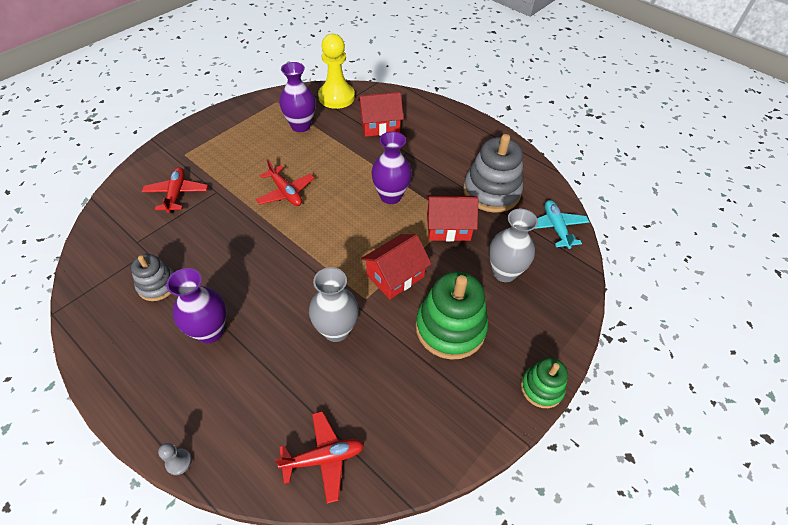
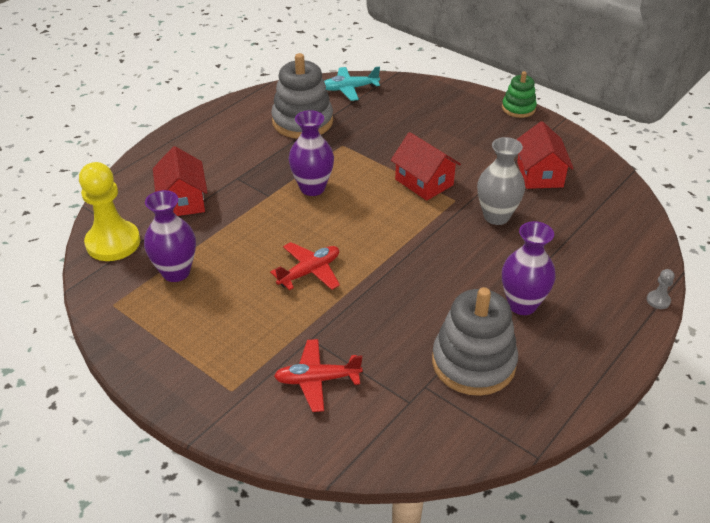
camera: 90 degrees left, 10 degrees down
grey stacking toy [131,254,174,301] -> grey stacking toy [432,287,518,396], size x1.77
red plane [275,411,364,504] -> none
green stacking toy [415,272,488,360] -> none
red house [426,195,478,241] -> red house moved to [516,121,574,189]
grey vase [489,209,538,282] -> none

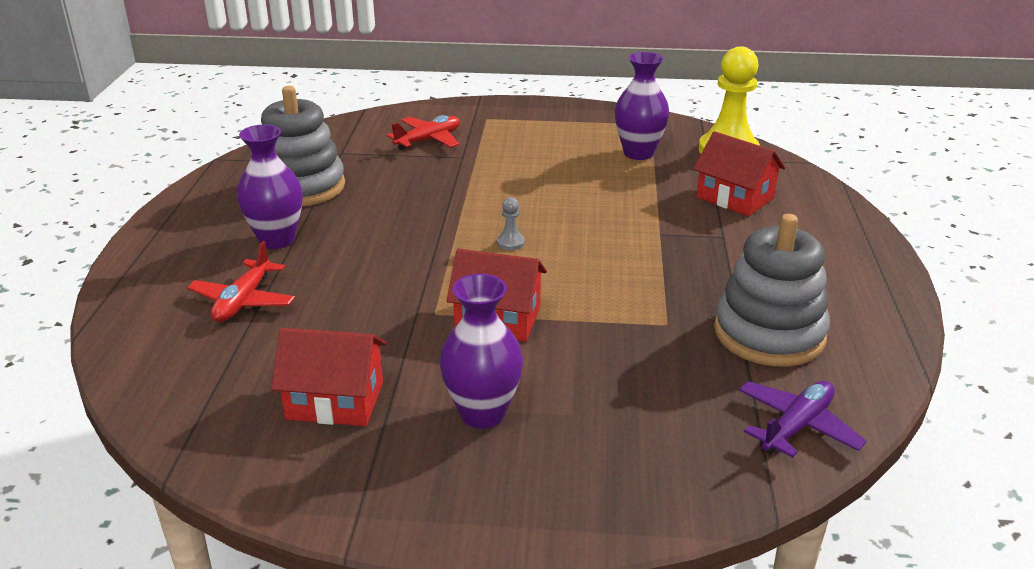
camera: 145 degrees right, 10 degrees down
red plane [270,242,340,290] -> red plane moved to [187,241,295,322]
purple vase [289,110,334,196] -> purple vase moved to [439,274,523,429]
turquoise plane [324,67,380,101] -> purple plane [739,381,867,458]
grey vase [477,137,525,225] -> none
green stacking toy [502,71,537,118] -> none
red house [516,121,574,189] -> red house turned 45 degrees counterclockwise [271,328,387,426]
grey pawn [647,269,675,309] -> grey pawn moved to [497,197,525,250]

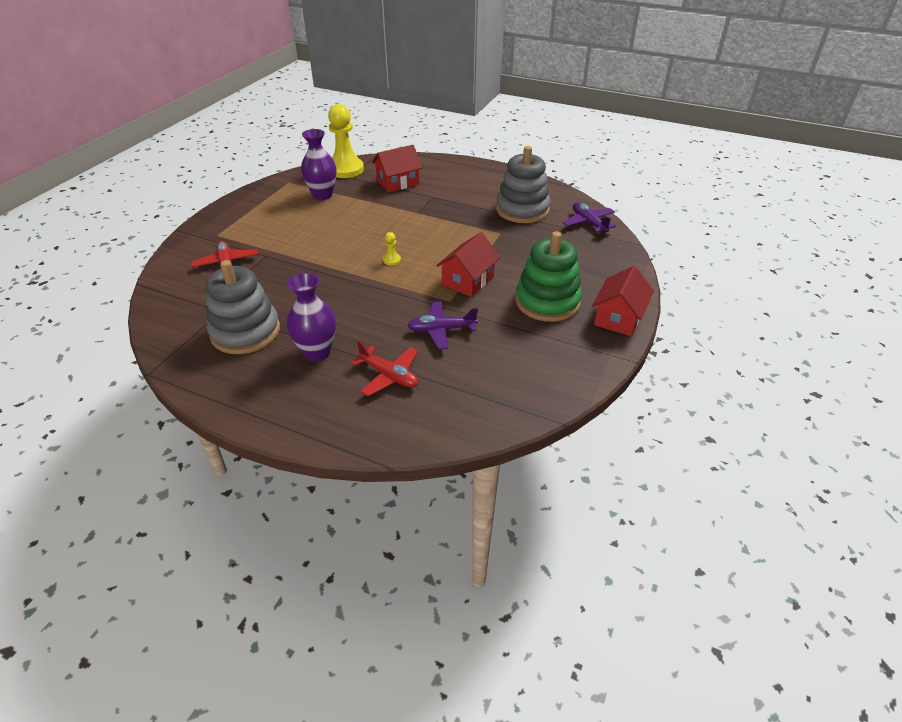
camera: 70 degrees left, 10 degrees up
red house [271,328,387,426] -> red house moved to [592,266,654,336]
purple vase [439,274,523,429] -> green stacking toy [516,231,582,322]
grey pawn [497,197,525,250] -> yellow pawn [383,232,401,265]
none -> purple plane [407,301,478,349]

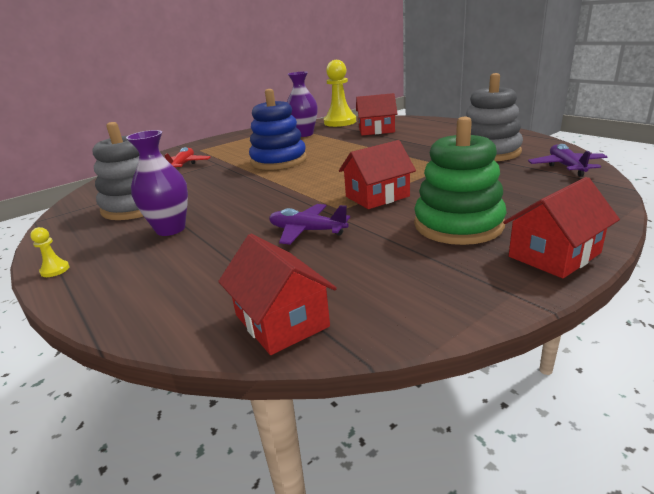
camera: 30 degrees right, 15 degrees down
red plane [351,340,418,396] -> none
yellow pawn [383,232,401,265] -> yellow pawn moved to [30,227,69,277]
none -> red house [218,234,337,355]
none -> blue stacking toy [249,89,307,170]

